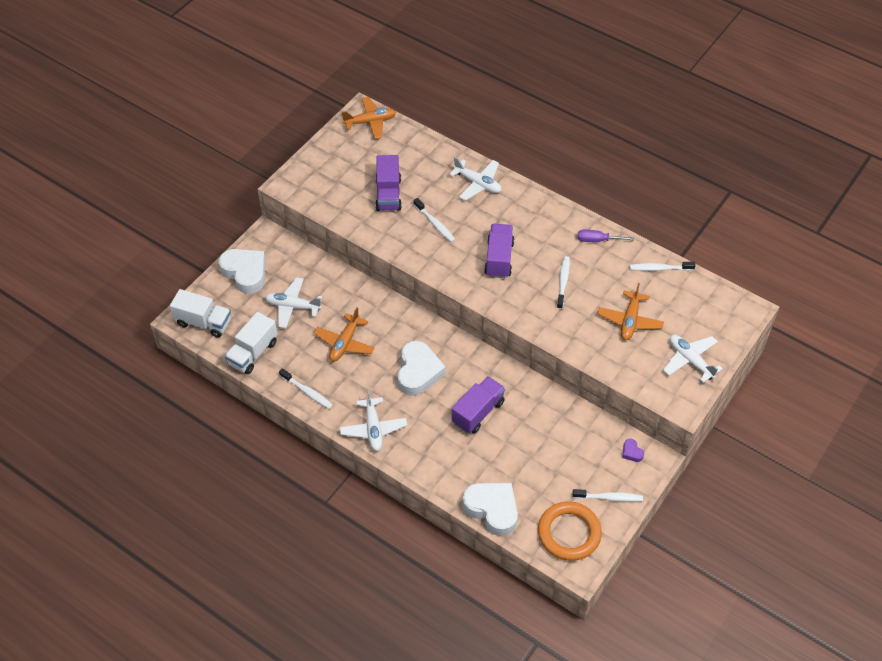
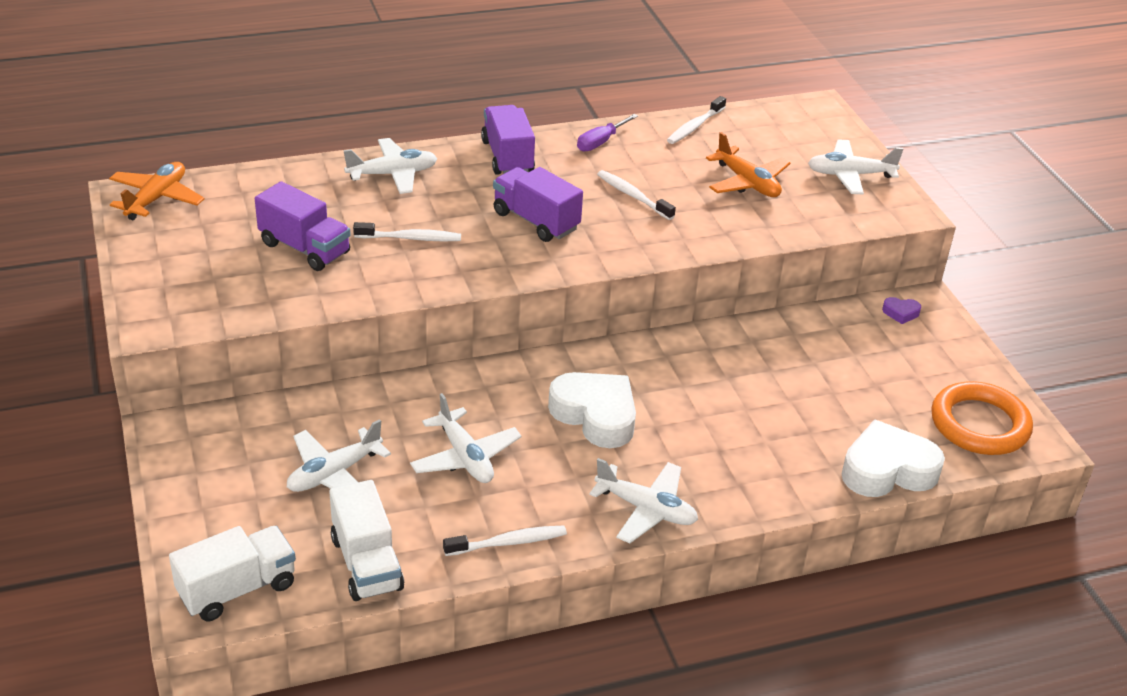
camera: 55 degrees left, 15 degrees down
white heart [219,249,266,294] -> none
orange plane [314,307,375,362] -> white plane [410,393,522,483]
purple truck [452,376,505,434] -> purple truck moved to [481,105,535,175]
white toothbrush [572,489,643,502] -> none

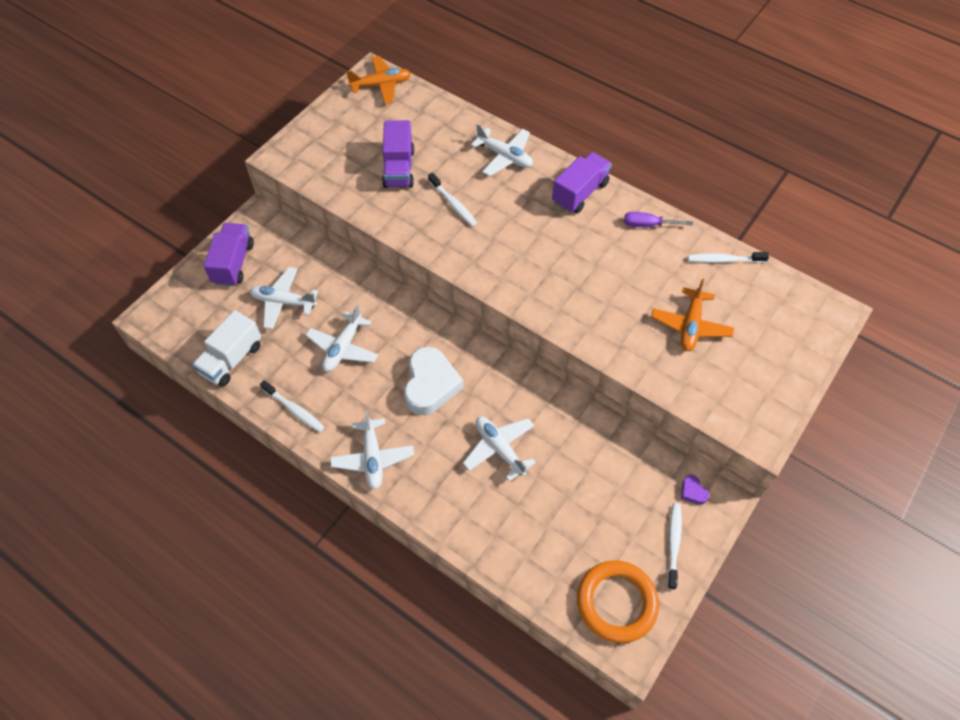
camera: 55 degrees right, 20 degrees up
white truck [169,526,296,621] -> none
purple truck [493,167,583,242] -> purple truck moved to [204,223,254,286]
white toothbrush [597,170,676,220] -> white toothbrush moved to [667,503,682,590]
white plane [808,139,903,195] -> white plane moved to [463,417,536,482]
white heart [841,419,945,497] -> none

